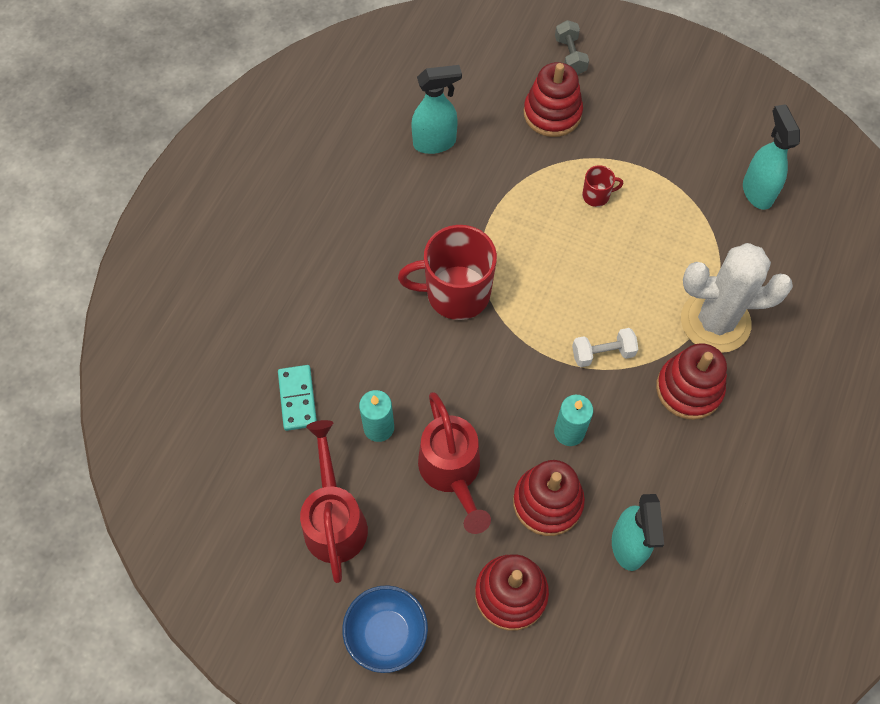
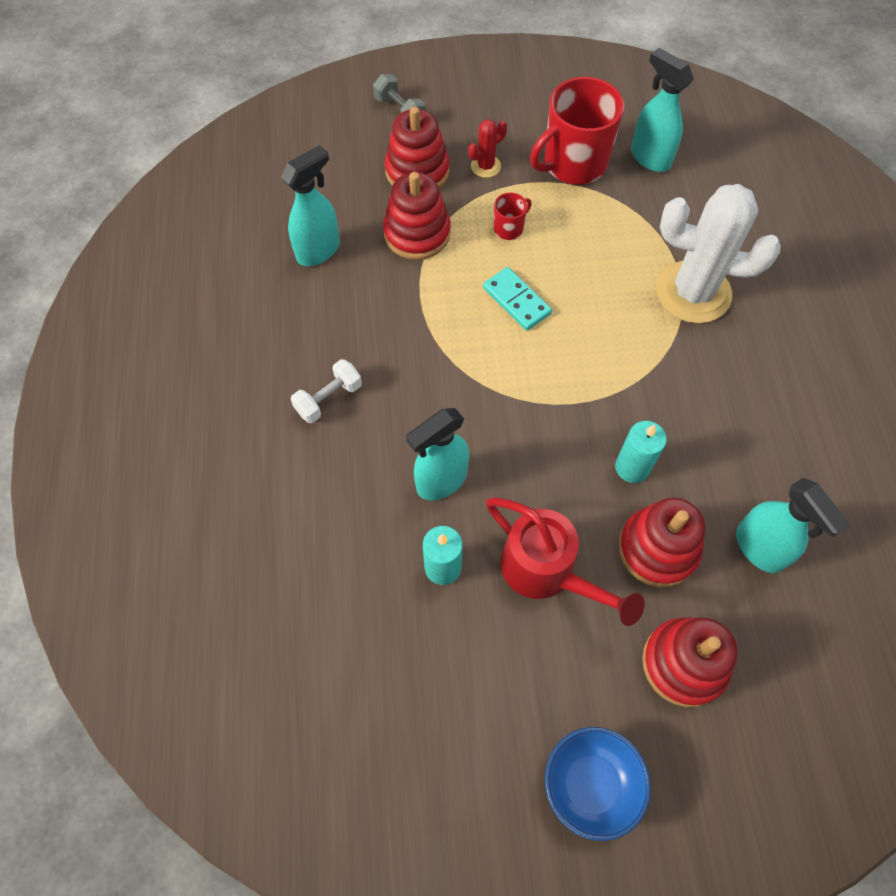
camera: 30 degrees left, 0 degrees up
turquoise domino [278,365,317,431] -> turquoise domino moved to [483,267,552,331]
red watering can [300,420,368,583] -> none
red mug [398,225,497,320] -> red mug moved to [530,77,625,185]
white dumbbell [572,328,638,367] -> white dumbbell moved to [291,359,362,423]
red stacking toy [656,343,727,420] -> red stacking toy moved to [383,172,451,260]
white cactus [681,243,793,353] -> white cactus turned 45 degrees clockwise [656,184,781,323]
none -> turquoise spray bottle [406,408,469,500]
none -> red cactus [468,119,507,178]

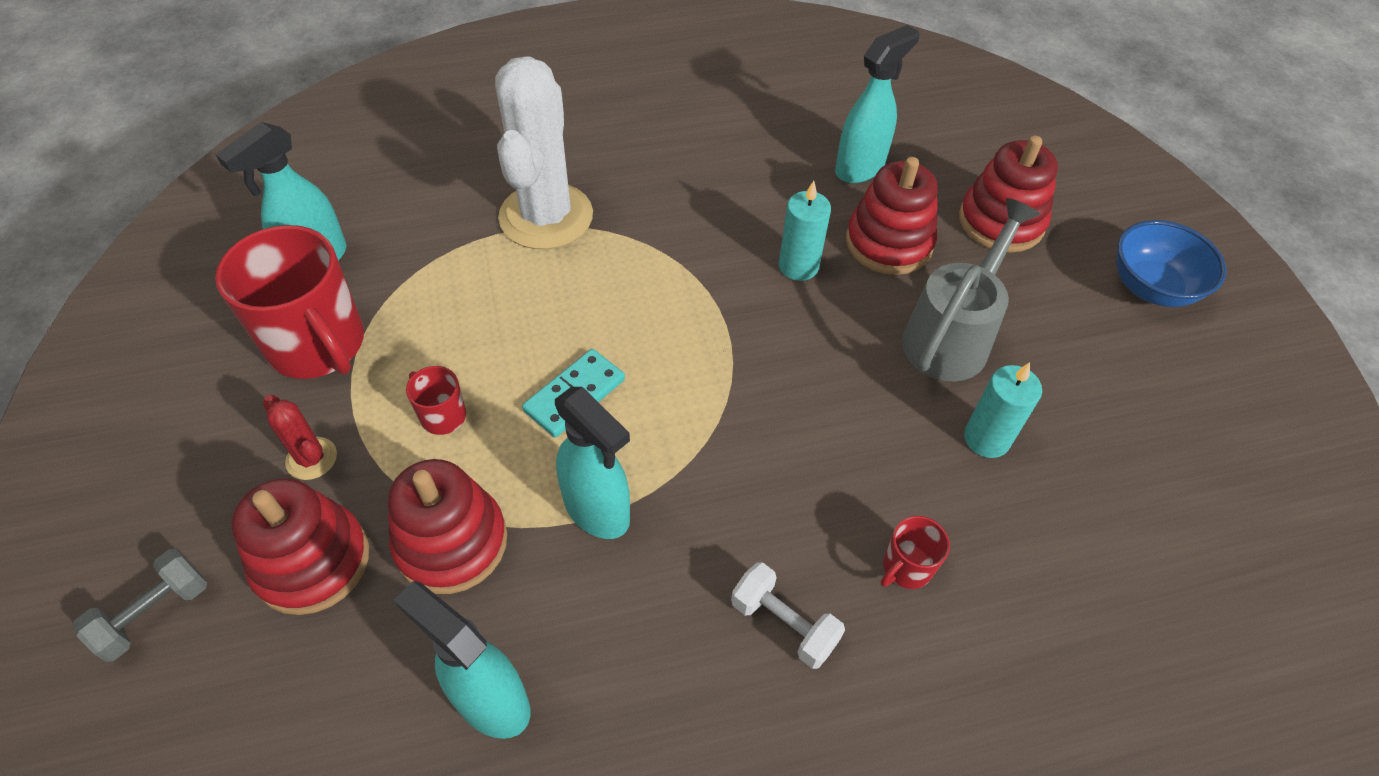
camera: 100 degrees left, 10 degrees down
turquoise spray bottle [406,408,469,500] -> turquoise spray bottle moved to [555,387,630,539]
red watering can [486,497,645,626] -> grey watering can [902,198,1040,381]
none -> red mug [881,516,950,589]

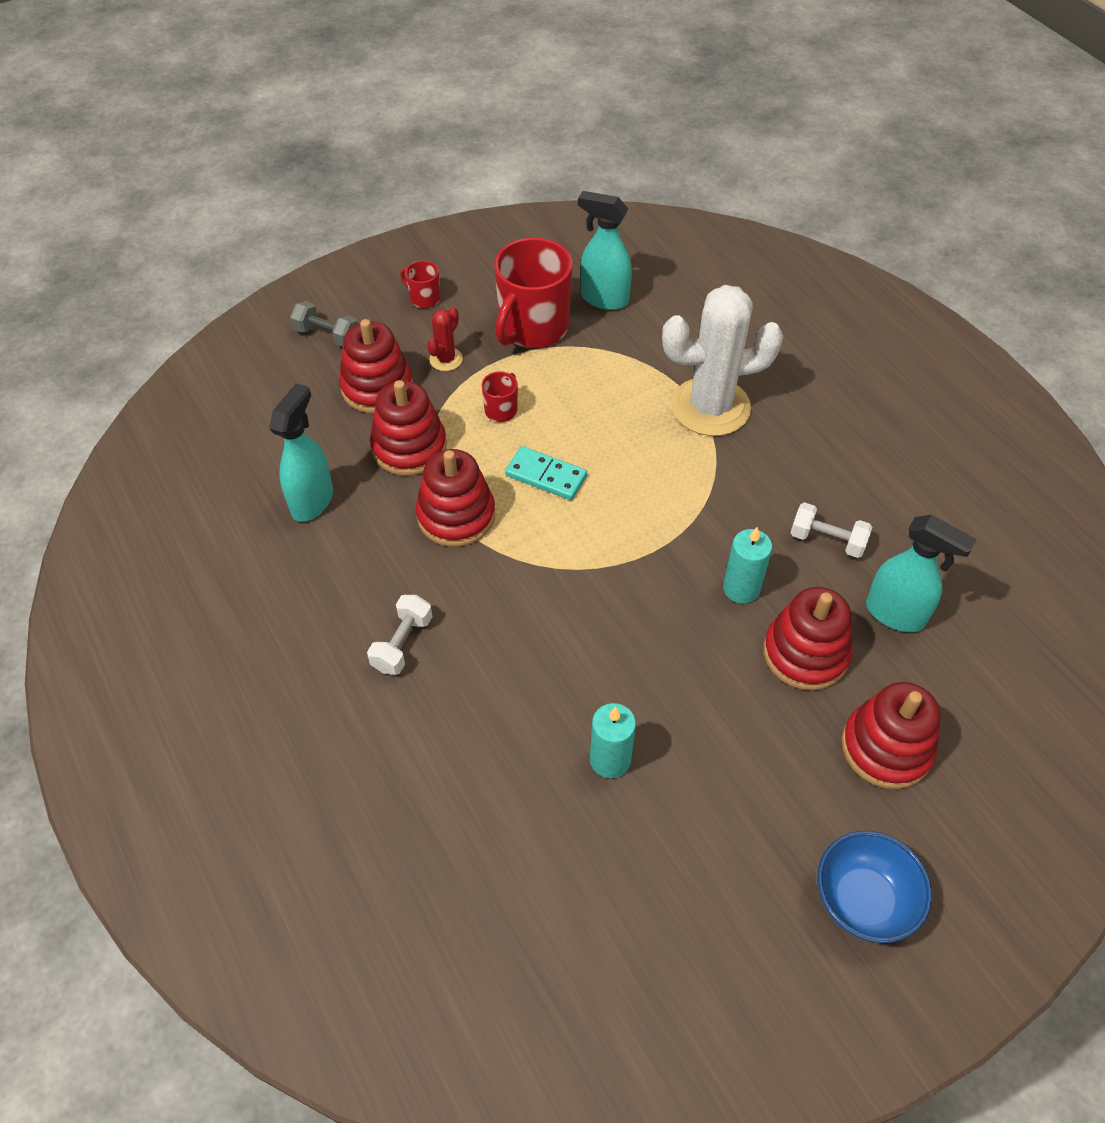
camera: 75 degrees right, 0 degrees up
turquoise spray bottle [555,387,630,539] -> red stacking toy [416,449,495,547]
red mug [881,516,950,589] -> red mug moved to [400,260,440,308]
grey watering can [902,198,1040,381] -> none
none -> white dumbbell [790,502,872,558]

